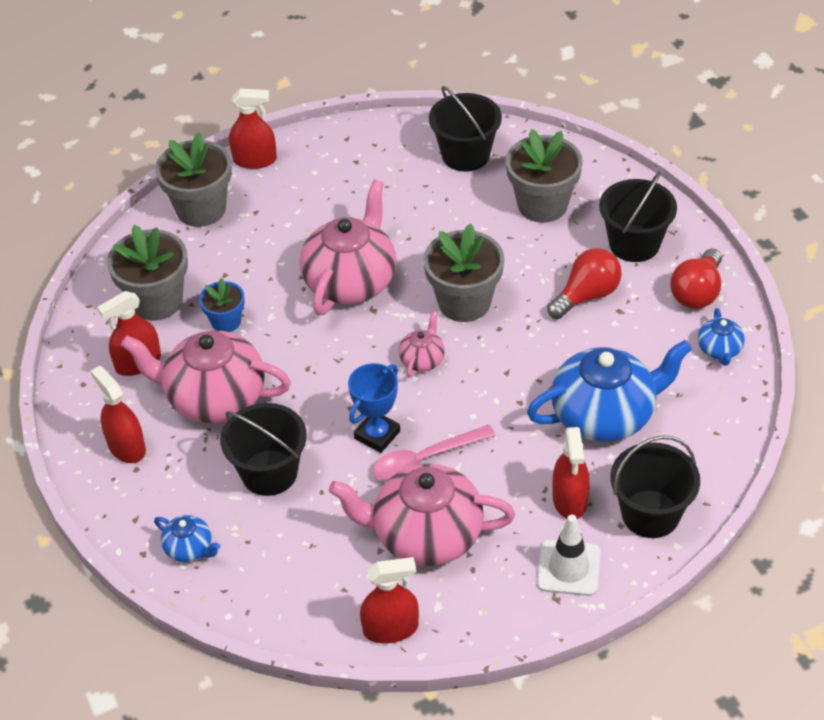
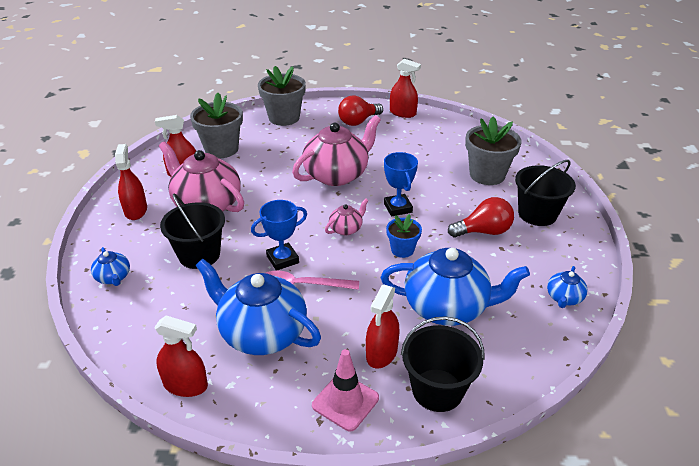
camera: 25 degrees right, 10 degrees down
blue flower pot [199,278,245,332] -> blue flower pot moved to [386,214,422,258]
red spray bottle [229,89,277,169] -> red spray bottle moved to [390,59,421,118]
pink teapot [329,464,515,566] -> blue teapot [196,259,321,355]
grey flower pot [423,223,504,322] -> blue trophy [384,152,418,216]
black bucket [429,86,502,172] -> none
white traffic cone [537,515,601,596] -> pink traffic cone [312,349,379,431]
red light bulb [670,249,722,309] -> red light bulb moved to [338,95,383,126]

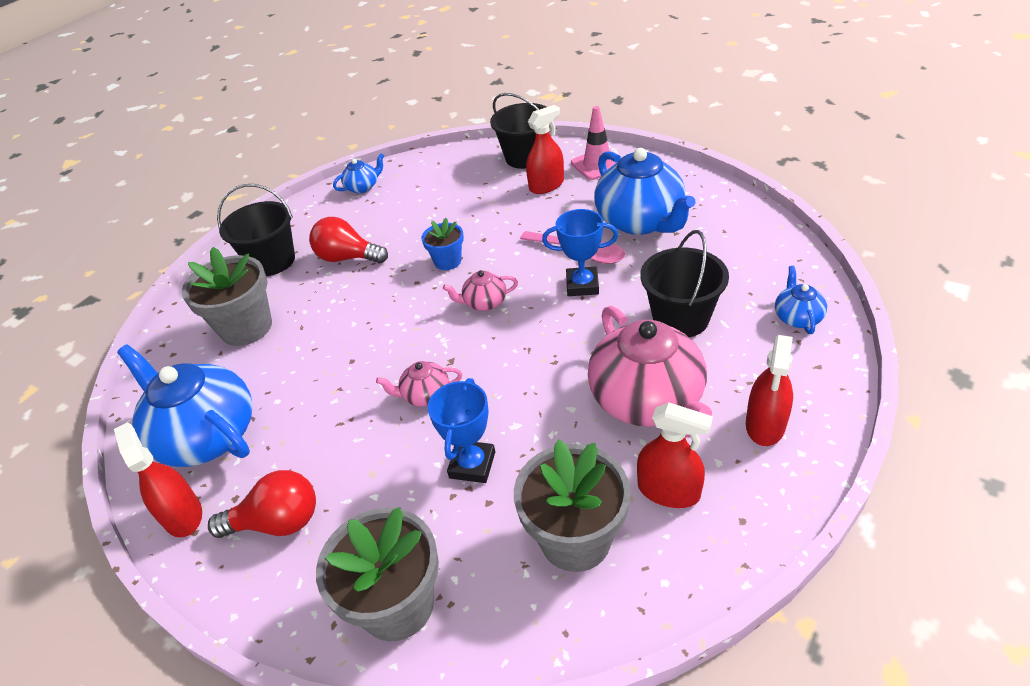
camera: 145 degrees left, 5 degrees up
red spray bottle [154,316,208,397] -> none
pink teapot [292,115,381,186] -> pink teapot [376,361,462,407], size x0.46
blue teapot [381,248,530,326] -> blue teapot moved to [117,345,253,467]
blue trophy [384,152,418,216] -> blue trophy moved to [428,378,495,483]

